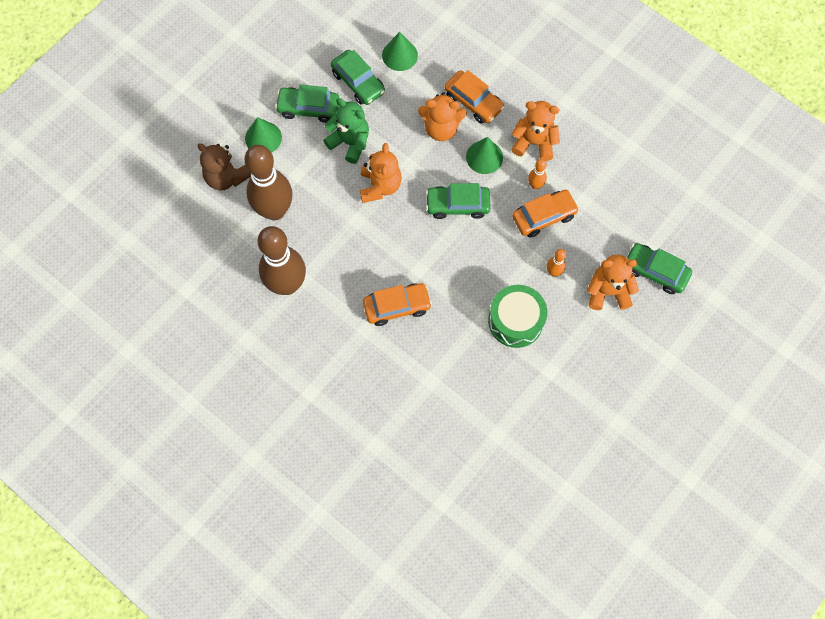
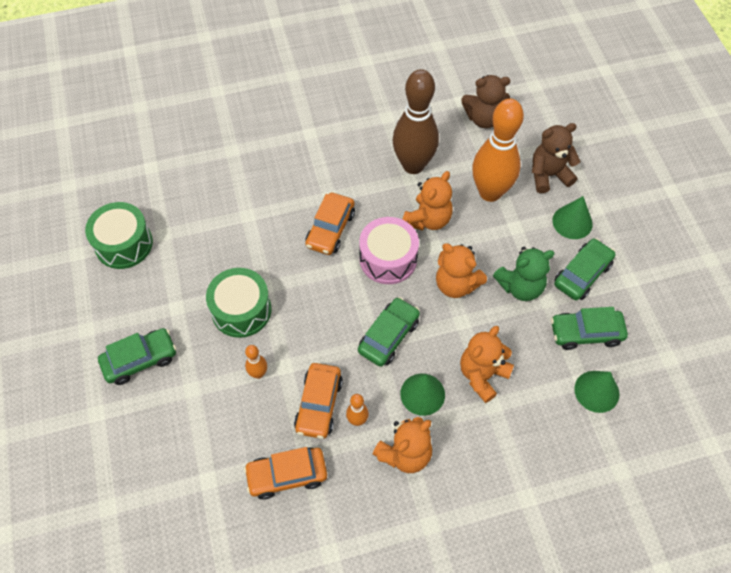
camera: 125 degrees right, 10 degrees down
brown bowling pin [245,145,293,221] -> orange bowling pin [472,99,524,202]
orange car [444,70,505,124] -> orange car moved to [244,447,327,500]
orange teddy bear [587,255,639,310] -> orange teddy bear moved to [402,171,453,231]
green car [626,243,692,294] -> green car moved to [98,328,176,385]
none -> green drum [85,202,153,269]
none -> pink drum [359,217,419,284]
none -> brown teddy bear [462,75,510,128]

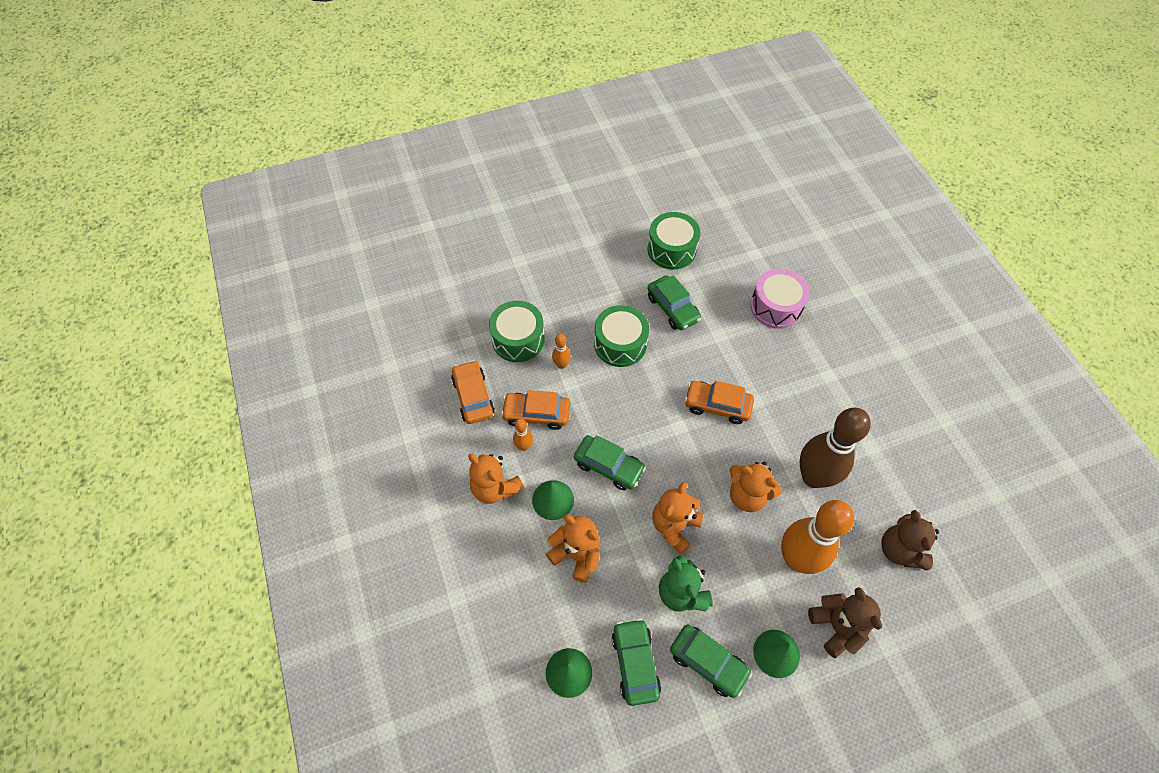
camera: 85 degrees right, 0 degrees up
green car [98,328,176,385] -> green car moved to [648,275,701,330]
pink drum [359,217,419,284] -> pink drum moved to [750,268,810,329]
none -> green drum [489,301,545,362]

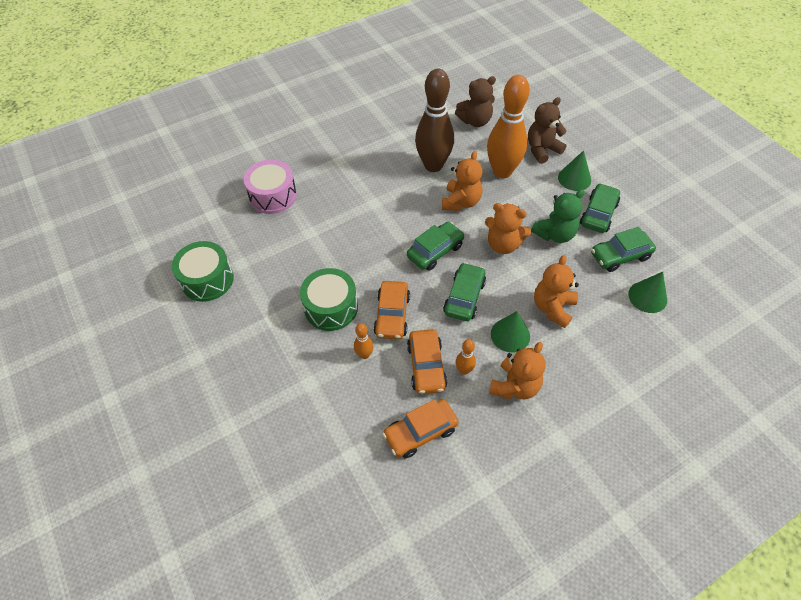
camera: 100 degrees left, 5 degrees down
green drum [489,301,545,362] -> none
green car [648,275,701,330] -> green car moved to [407,222,465,271]
orange car [684,381,754,424] -> orange car moved to [373,281,410,339]

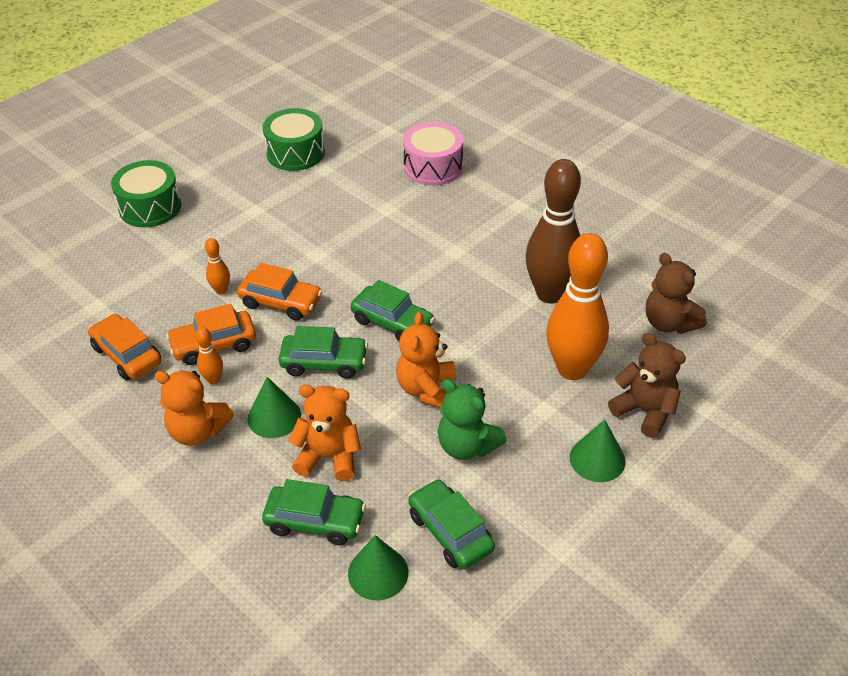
camera: 75 degrees right, 10 degrees down
green drum [300,268,358,331] -> green drum moved to [111,160,181,227]
orange car [373,281,410,339] -> orange car turned 150 degrees counterclockwise [237,263,322,321]
orange teddy bear [442,151,482,211] -> none
green car [580,183,620,233] -> green car moved to [262,479,366,545]

